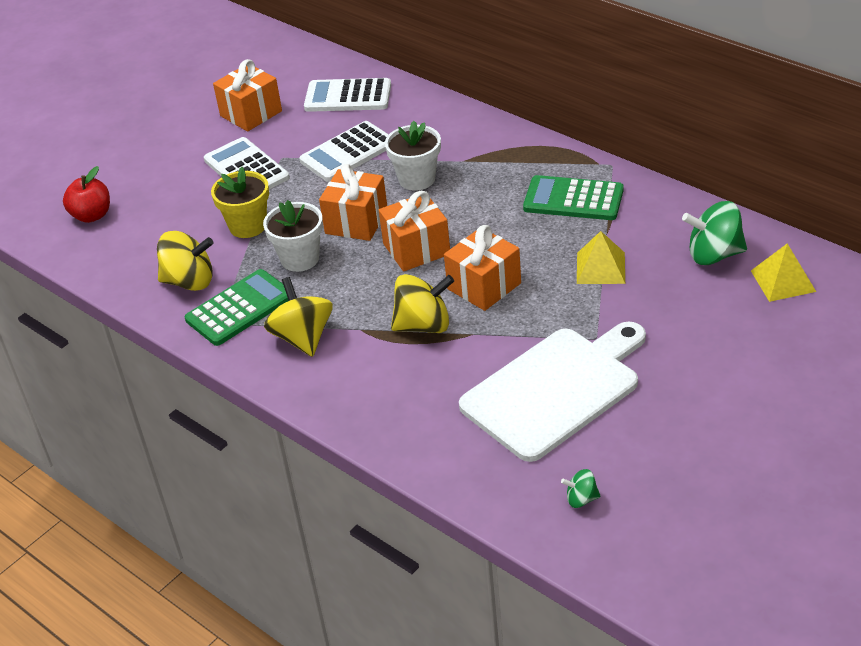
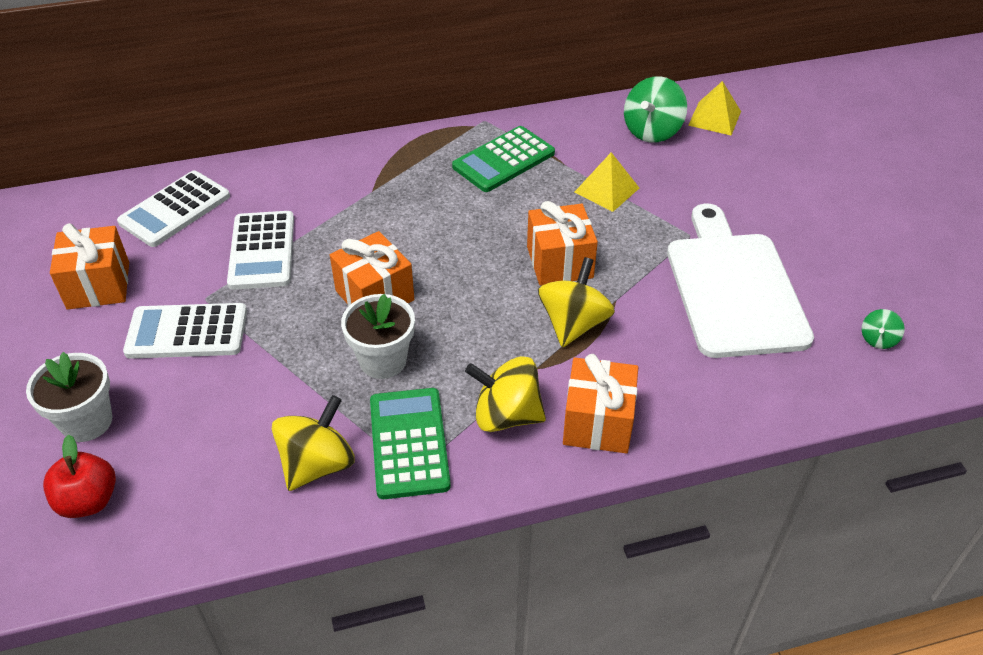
camera: 60 degrees left, 5 degrees up
yellow flower pot [211,167,269,238] -> none
orange gift [379,191,450,271] -> orange gift moved to [563,354,638,453]
white flower pot [385,121,441,191] -> white flower pot moved to [26,352,112,442]

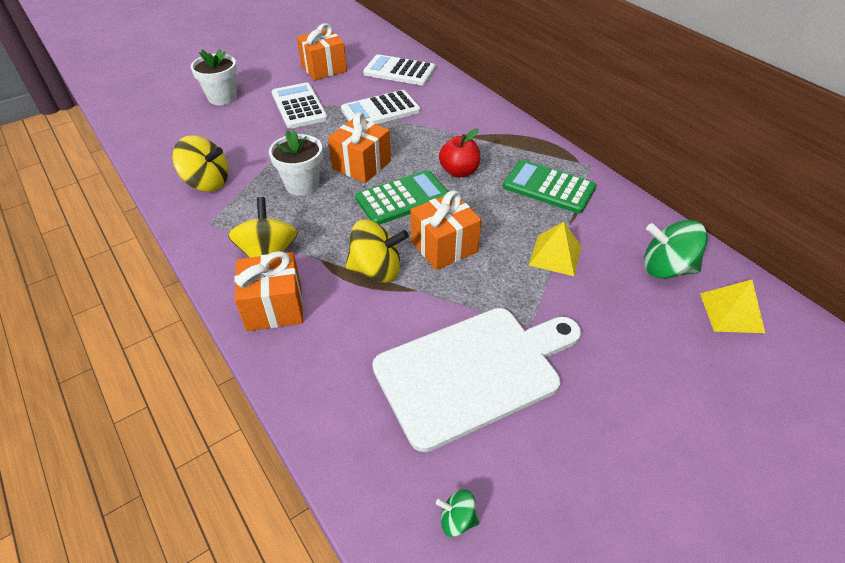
camera: 70 degrees right, 0 degrees up
red apple [43,435,116,518] -> red apple moved to [439,129,480,178]
green calculator [370,388,451,499] -> green calculator moved to [355,170,448,225]

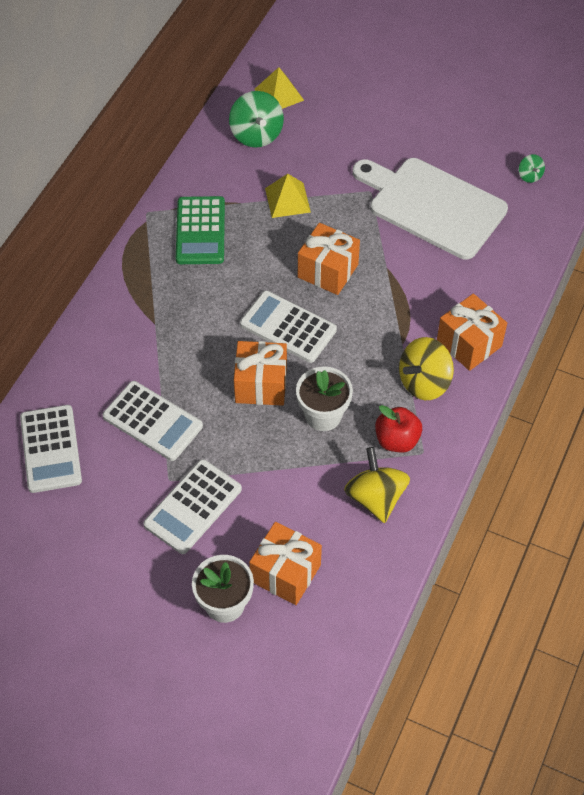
camera: 120 degrees left, 10 degrees up
orange gift [297,23,347,80] -> orange gift moved to [249,522,322,605]
yellow spinning top [345,219,409,283] -> none
green calculator [355,170,448,225] -> white calculator [240,291,337,363]
red apple [439,129,480,178] -> red apple moved to [375,405,422,452]

